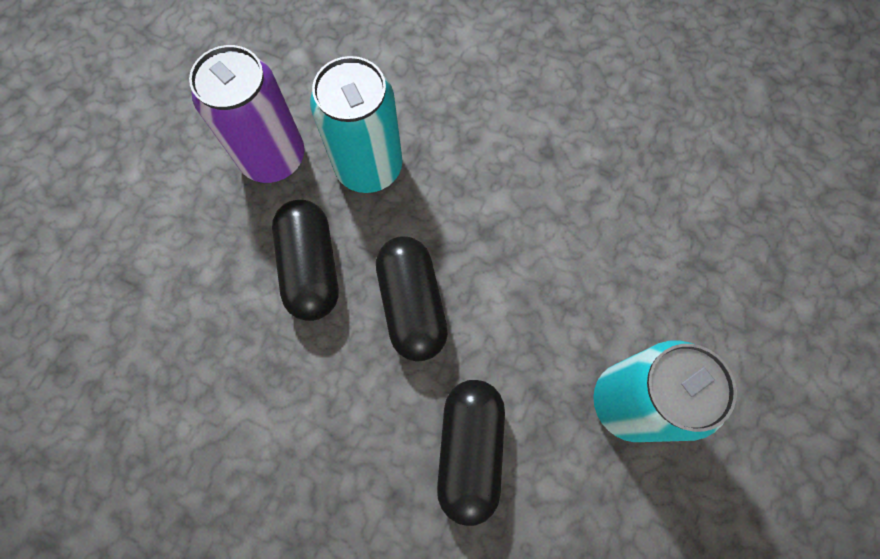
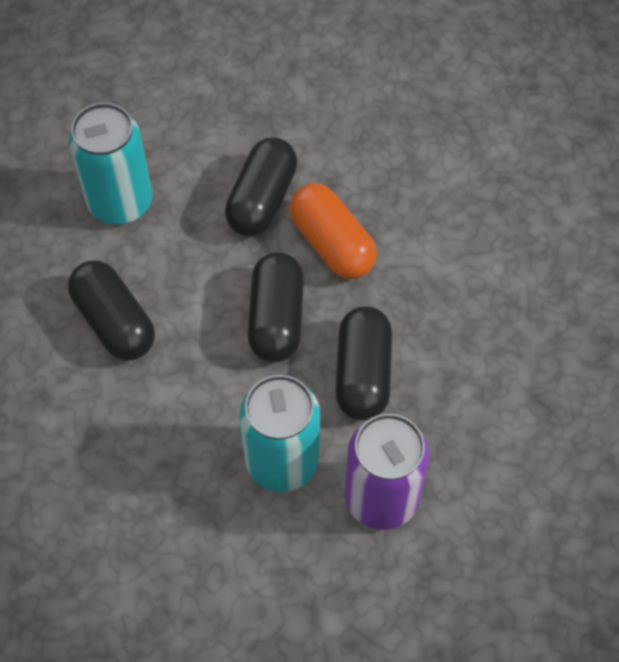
camera: 165 degrees left, 10 degrees down
none -> black capsule [68,261,155,361]
none -> orange capsule [289,183,377,279]

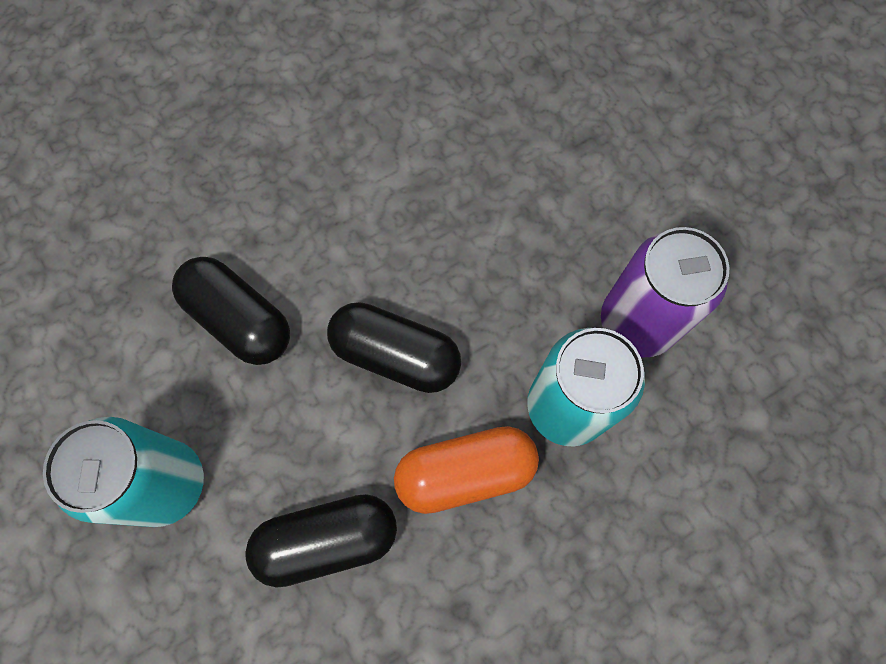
camera: 70 degrees left, 10 degrees up
orange capsule [289,183,377,279] -> orange capsule moved to [394,426,539,514]
black capsule [335,306,392,421] -> none

